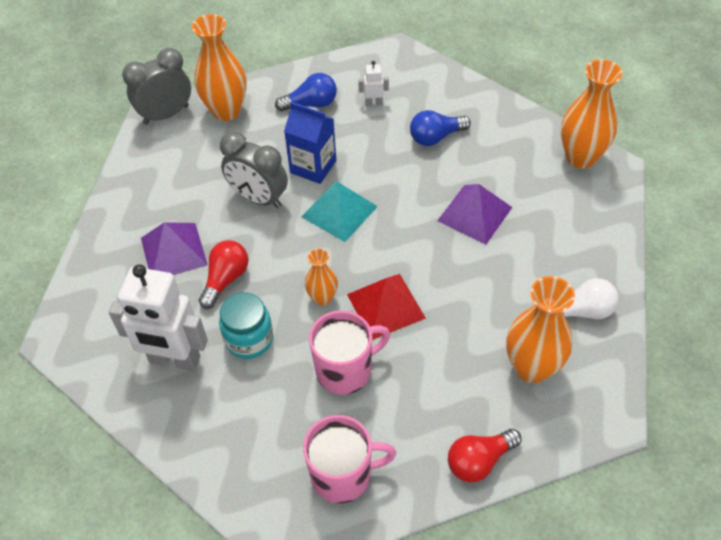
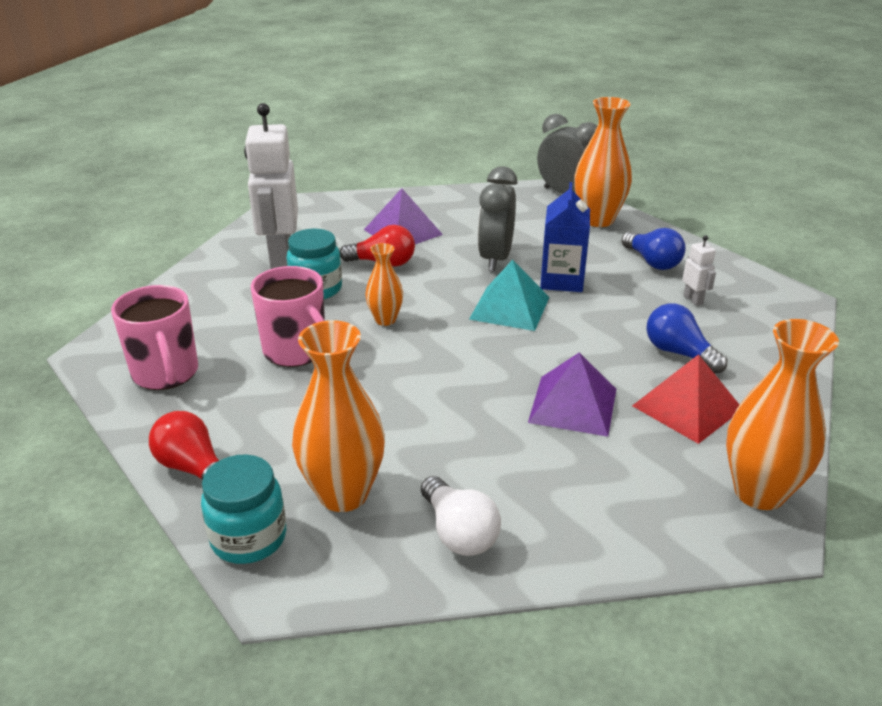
camera: 70 degrees right, 20 degrees down
red pyramid [347,274,426,340] -> red pyramid moved to [632,354,740,444]
none -> turquoise jar [201,454,286,564]

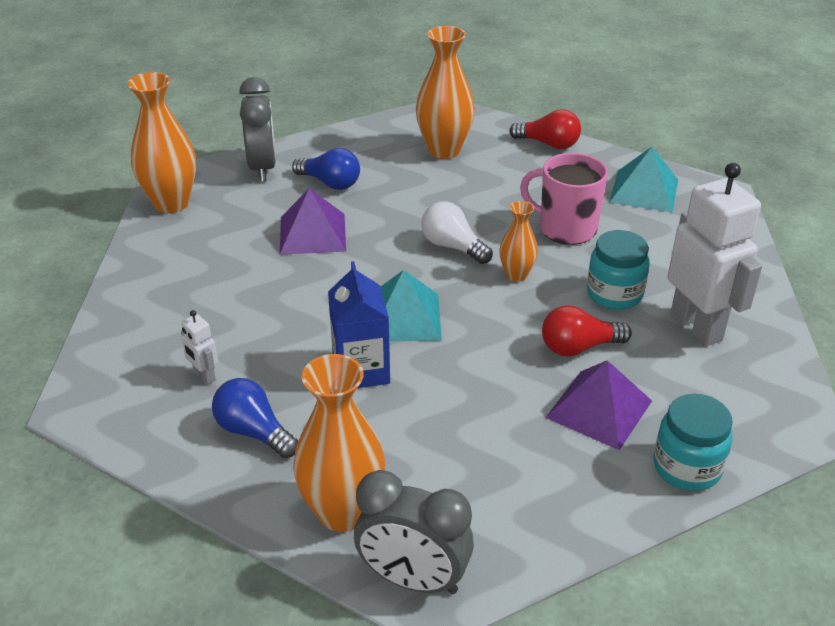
camera: 160 degrees right, 5 degrees up
pink mug [111,285,198,390] -> turquoise pyramid [610,147,678,212]
turquoise jar [201,454,286,564] -> turquoise jar moved to [653,394,733,491]
white light bulb [421,476,501,556] -> white light bulb moved to [421,201,493,264]
grey clock [478,166,517,272] -> grey clock moved to [239,77,276,181]
red pyramid [632,354,740,444] -> none
blue light bulb [646,303,727,374] -> blue light bulb moved to [292,148,360,190]

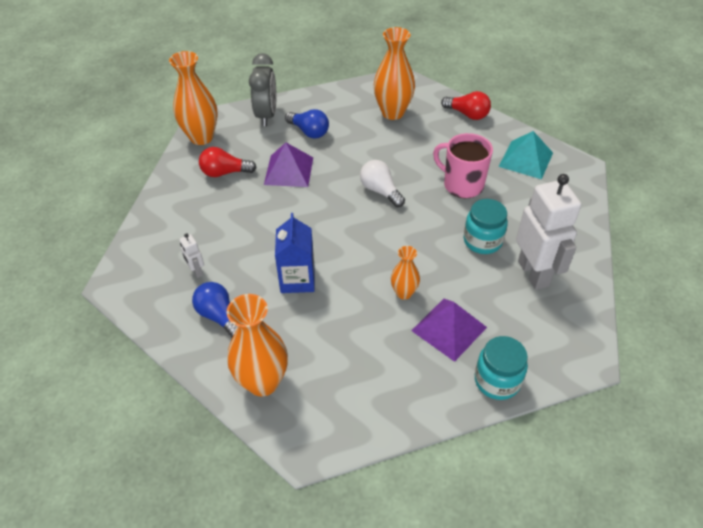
camera: 10 degrees right, 10 degrees up
grey clock [354,470,474,594] -> none
turquoise pyramid [380,270,442,342] -> none
orange vase [499,201,538,282] -> orange vase moved to [391,246,420,300]
red light bulb [542,305,632,357] -> red light bulb moved to [199,147,257,177]

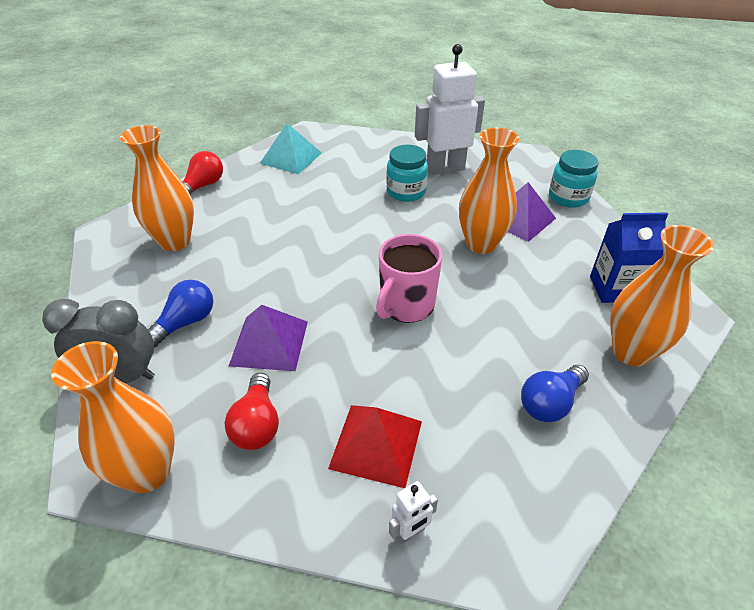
camera: 90 degrees left, 5 degrees down
white robot [180,233,204,278] -> white robot moved to [389,481,438,544]
blue carton [275,213,315,293] -> blue carton moved to [590,213,668,303]
white light bulb [360,160,405,207] -> none
orange vase [391,246,420,300] -> orange vase [459,128,519,254], size x1.80
pink mug [433,133,493,198] -> pink mug moved to [376,234,442,323]
none -> red pyramid [328,405,422,488]

